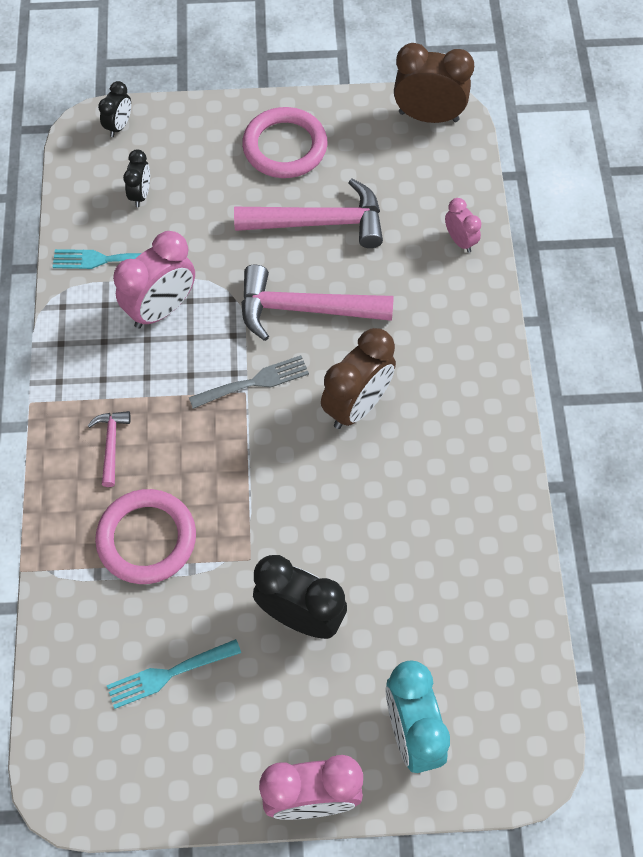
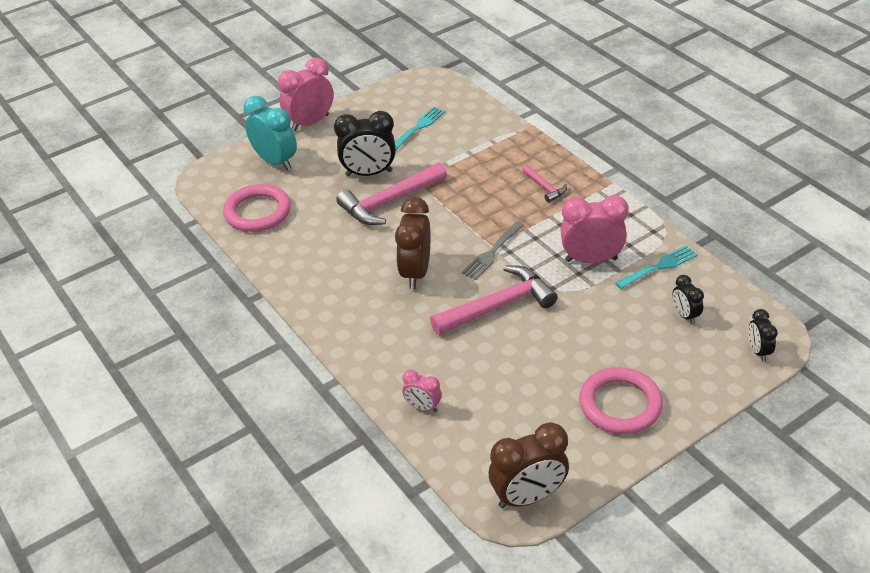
camera: 150 degrees right, 20 degrees down
pink ring [95,489,196,584] -> pink ring moved to [223,184,291,232]
pink clock [113,231,195,328] -> pink clock turned 75 degrees clockwise [560,195,629,263]
pink hammer [234,179,383,248] -> pink hammer moved to [336,162,447,225]

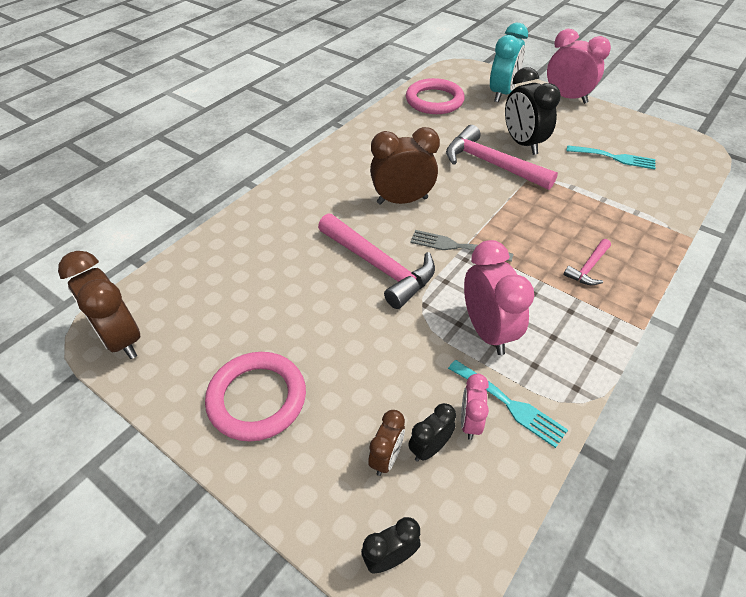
camera: 70 degrees right, 5 degrees up
pink clock [402,370,442,412] -> pink clock moved to [461,374,489,440]
none -> brown clock [368,410,405,476]

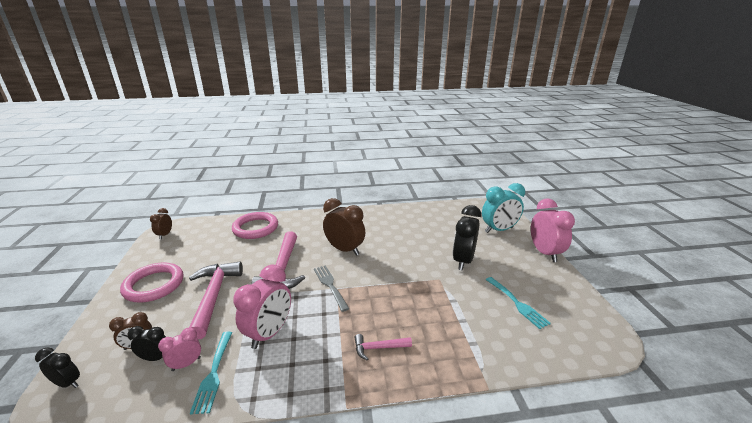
camera: 45 degrees right, 20 degrees down
brown clock [58,251,141,359] -> brown clock [150,208,172,239], size x0.53
pink ring [406,78,465,114] -> pink ring moved to [232,212,278,239]
pink hammer [446,125,558,190] -> pink hammer moved to [189,262,243,339]

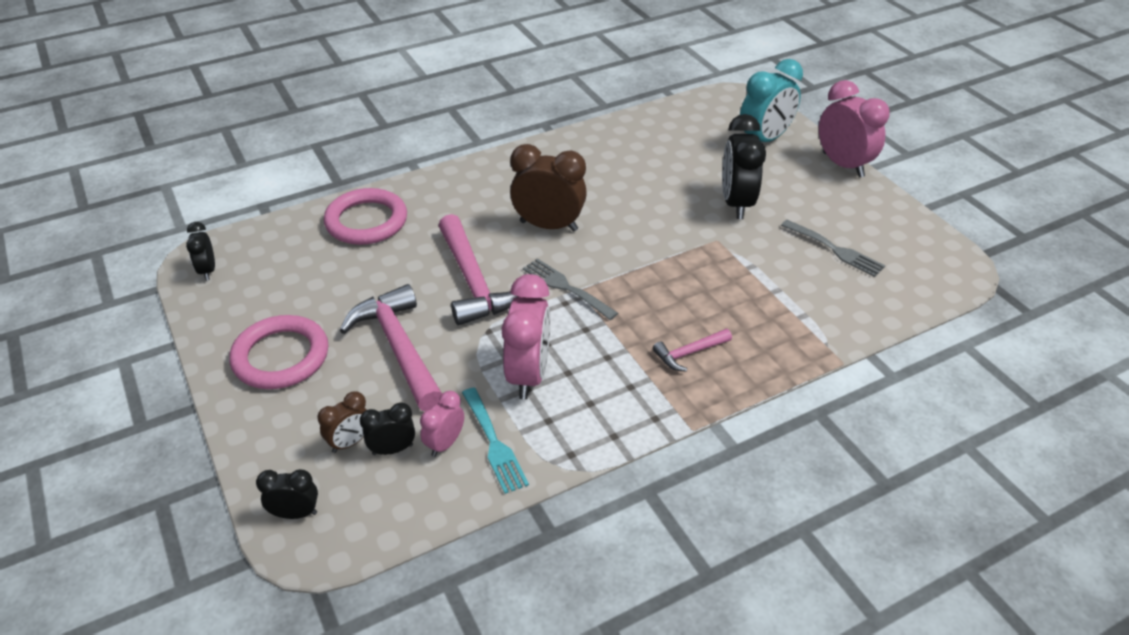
camera: 20 degrees left, 15 degrees up
brown clock [150,208,172,239] -> black clock [186,222,215,280]
turquoise fork [486,277,551,329] -> grey fork [781,220,885,277]

